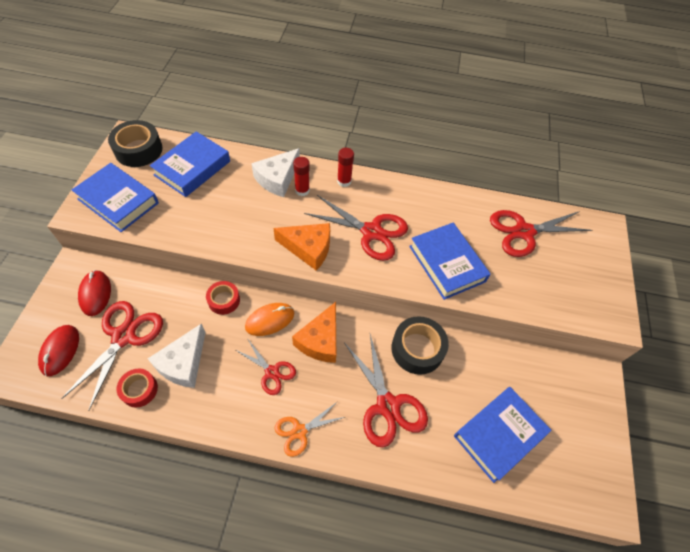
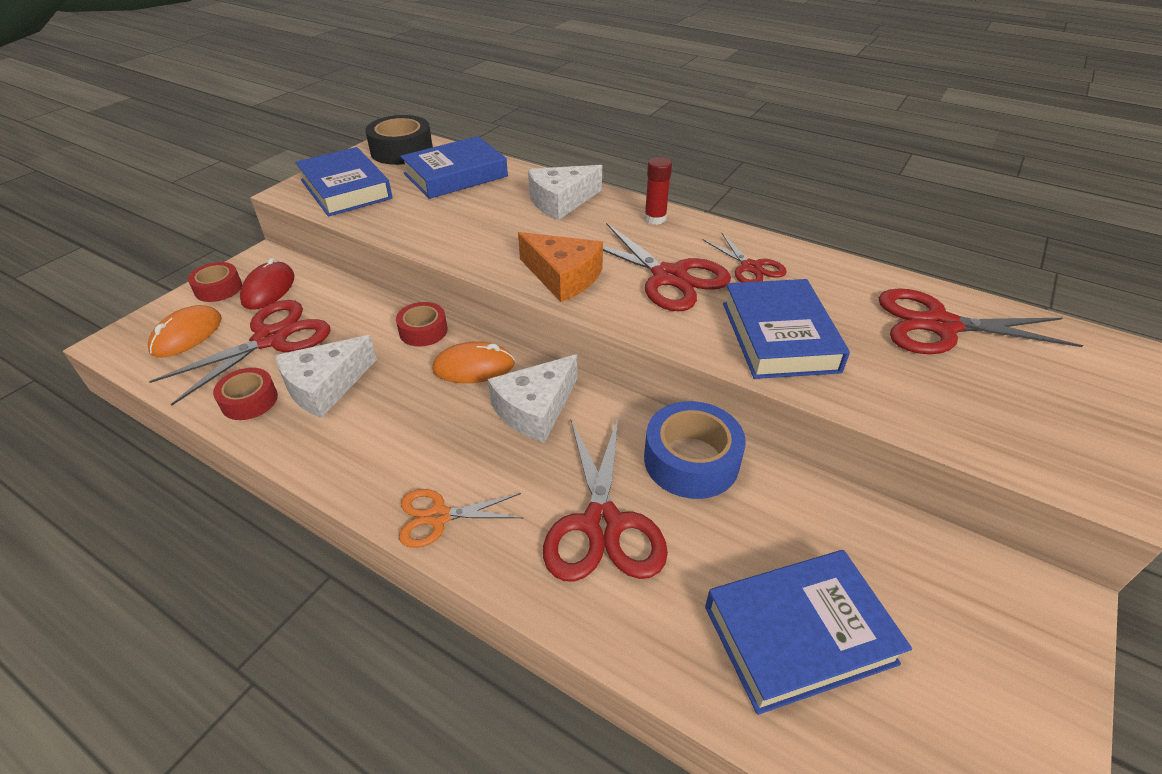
camera: 25 degrees right, 15 degrees down
red mouse [38,325,79,376] -> orange mouse [148,305,222,358]
red scissors [236,338,296,395] -> red scissors moved to [702,232,787,282]
orange cheese [292,302,336,363] -> white cheese [488,354,577,443]
red glue stick [293,157,310,196] -> none
black tape [391,316,449,375] -> blue tape [644,401,746,499]
none -> red tape [188,262,242,302]

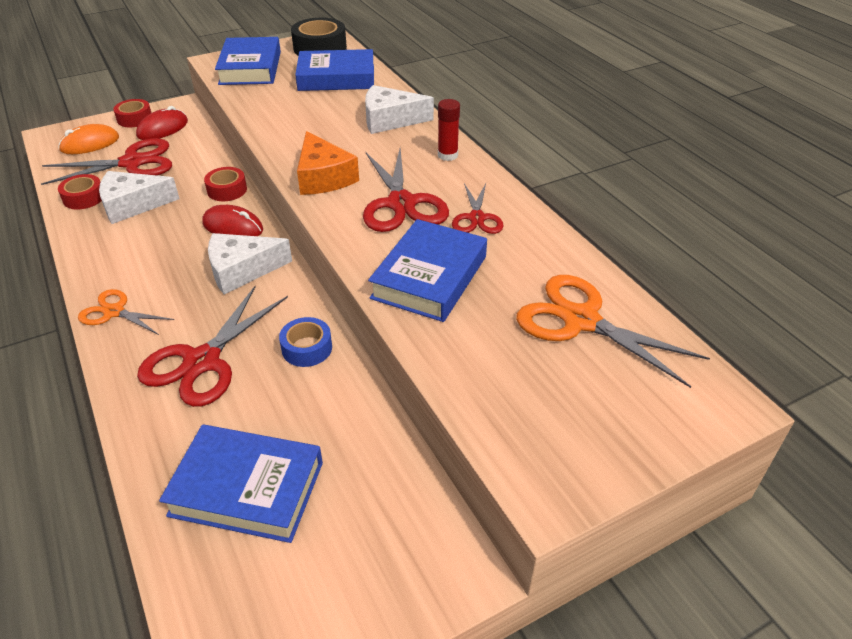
camera: 30 degrees right, 0 degrees up
orange mouse [432,341,515,383] -> red mouse [202,205,263,236]
blue tape [644,401,746,499] -> blue tape [279,317,332,367], size x0.62
red scissors [879,288,1083,354] -> orange scissors [516,275,710,388]

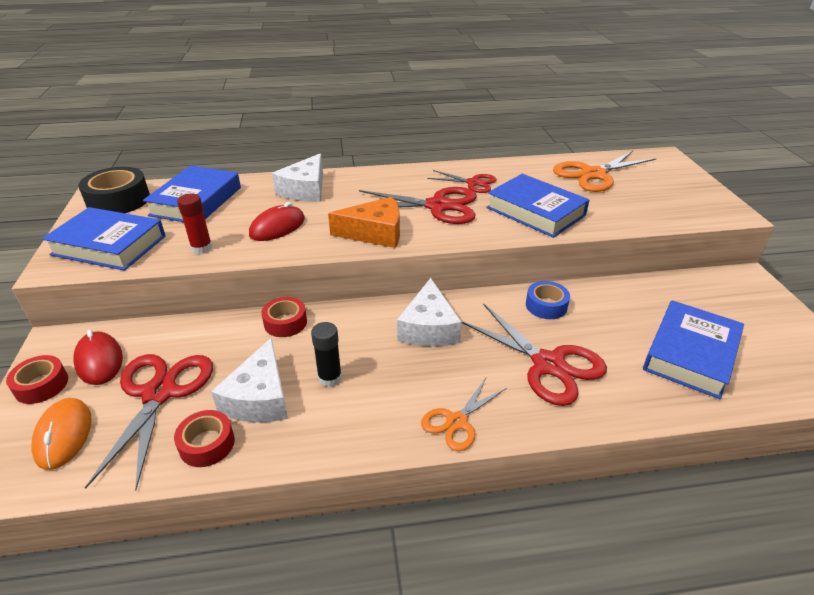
camera: 70 degrees left, 5 degrees down
red mouse [202,205,263,236] -> red mouse moved to [249,202,305,241]
red glue stick [438,99,460,161] -> red glue stick moved to [177,193,212,254]
none -> black glue stick [311,322,342,387]

